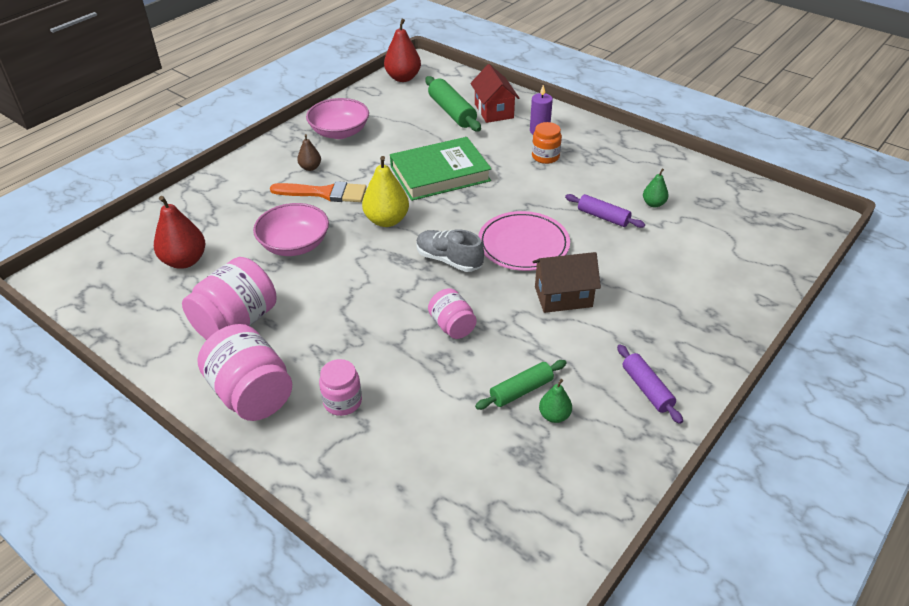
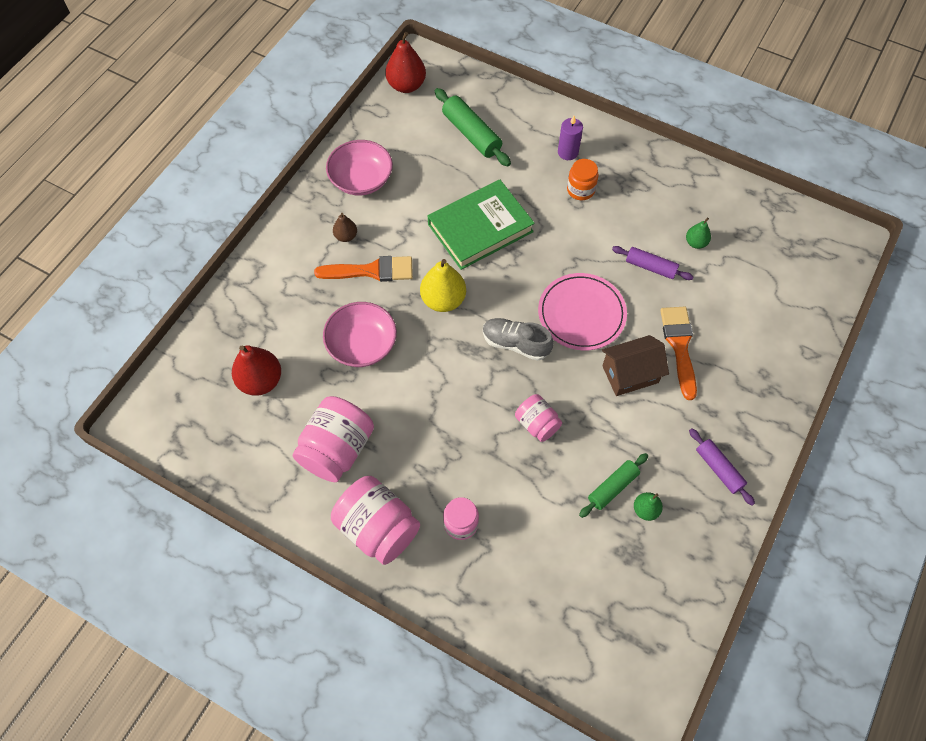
camera: 10 degrees left, 20 degrees up
red house [470,64,519,123] -> none
none -> orange brush [660,307,697,400]

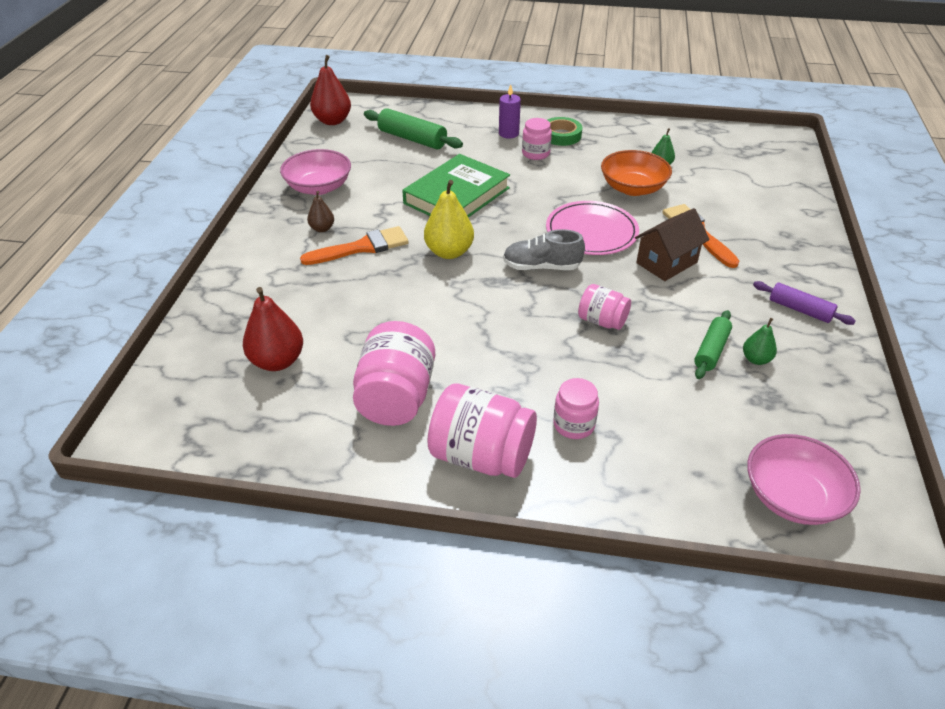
camera: 20 degrees left, 20 degrees down
pink bowl [323,302,397,367] -> pink bowl moved to [747,434,861,525]
orange jar [567,159,599,200] -> pink jar [522,118,552,160]
purple rolling pin [612,246,693,280] -> orange bowl [601,150,672,196]
none -> green tape [547,117,582,146]

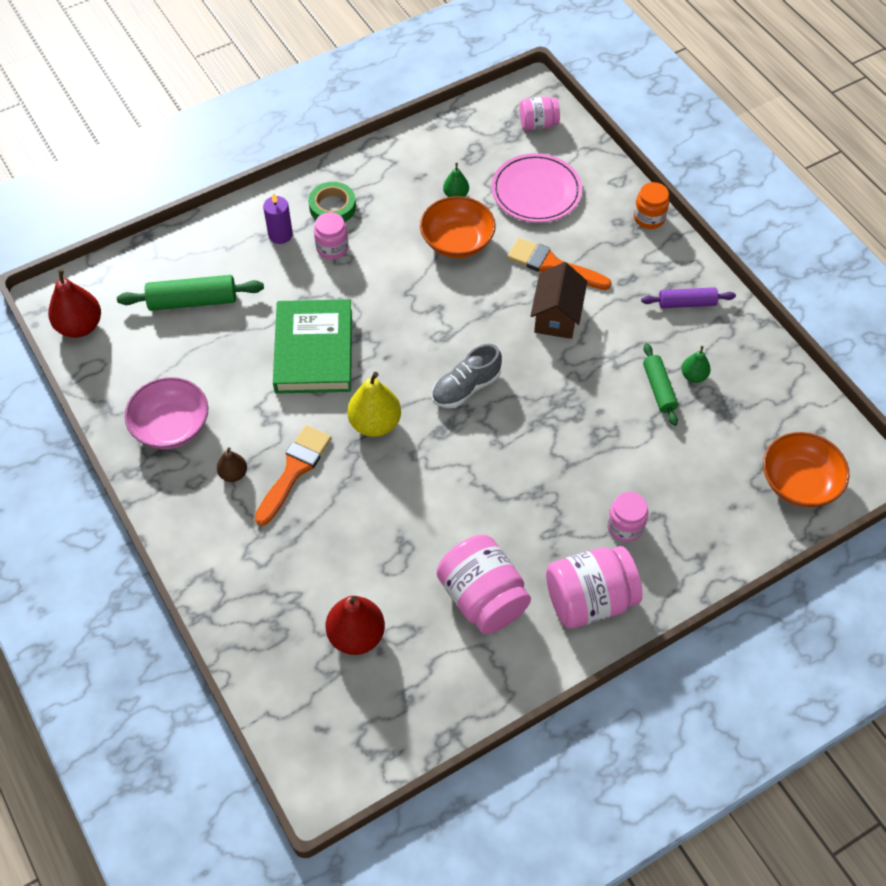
camera: 40 degrees left, 15 degrees up
pink plate [546,201,639,255] -> pink plate moved to [491,153,582,222]
pink jar [578,284,631,330] -> pink jar moved to [520,96,560,131]
pink bowl [747,434,861,525] -> orange bowl [763,432,849,507]
none -> orange jar [634,182,669,229]

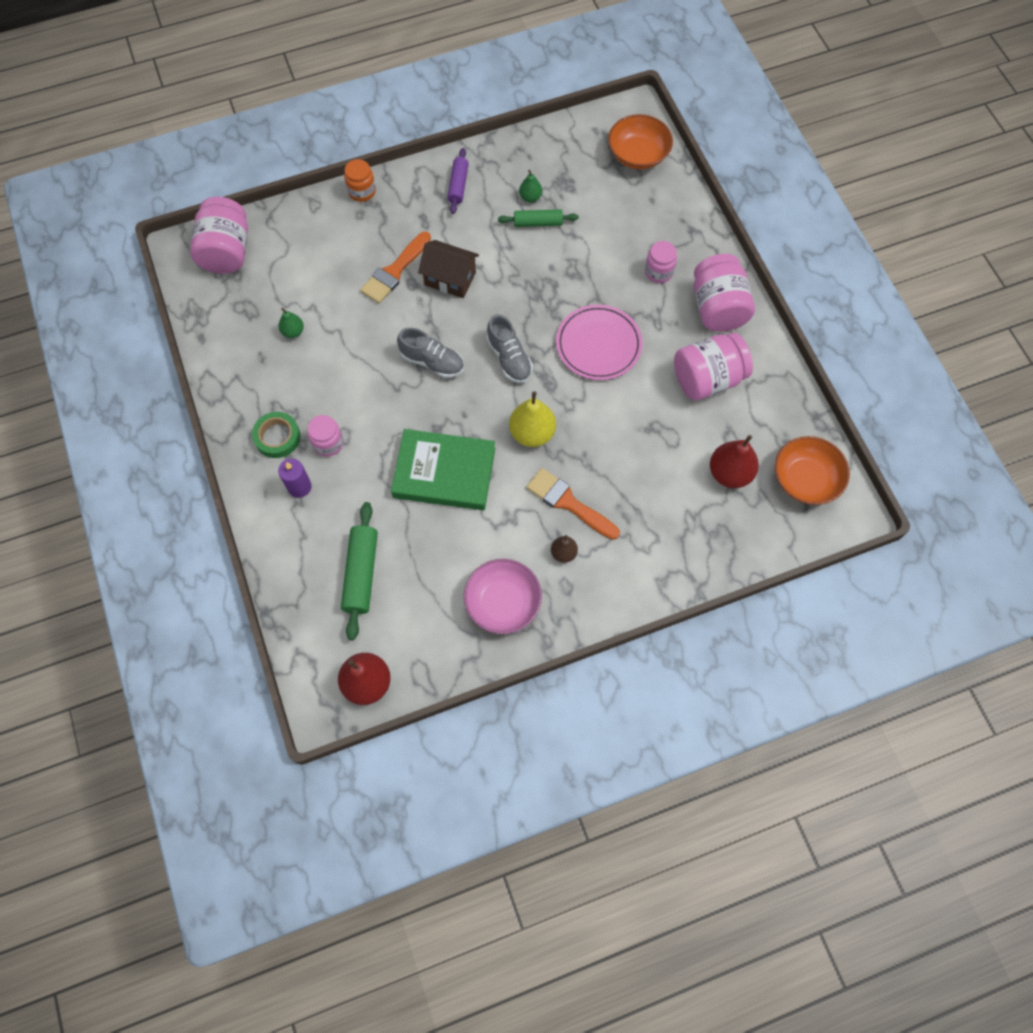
camera: 80 degrees left, 10 degrees up
orange bowl [420,196,496,258] -> orange bowl moved to [775,436,850,505]
pink plate [491,153,582,222] -> pink plate moved to [556,304,642,380]
pink jar [520,96,560,131] -> pink jar [190,197,248,274], size x1.74
none -> grey shoe [397,328,464,378]

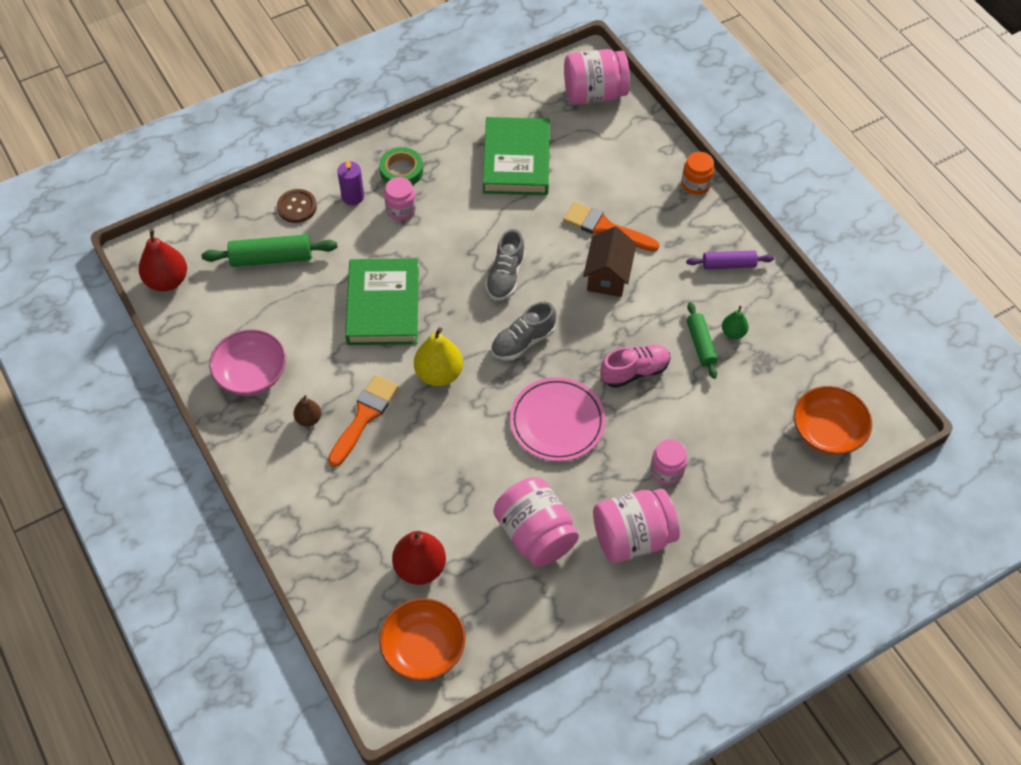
camera: 80 degrees right, 10 degrees down
green pear [278,308,304,338] -> green book [483,117,550,195]
none -> brown button [277,189,317,223]
none -> pink shoe [600,344,670,388]

